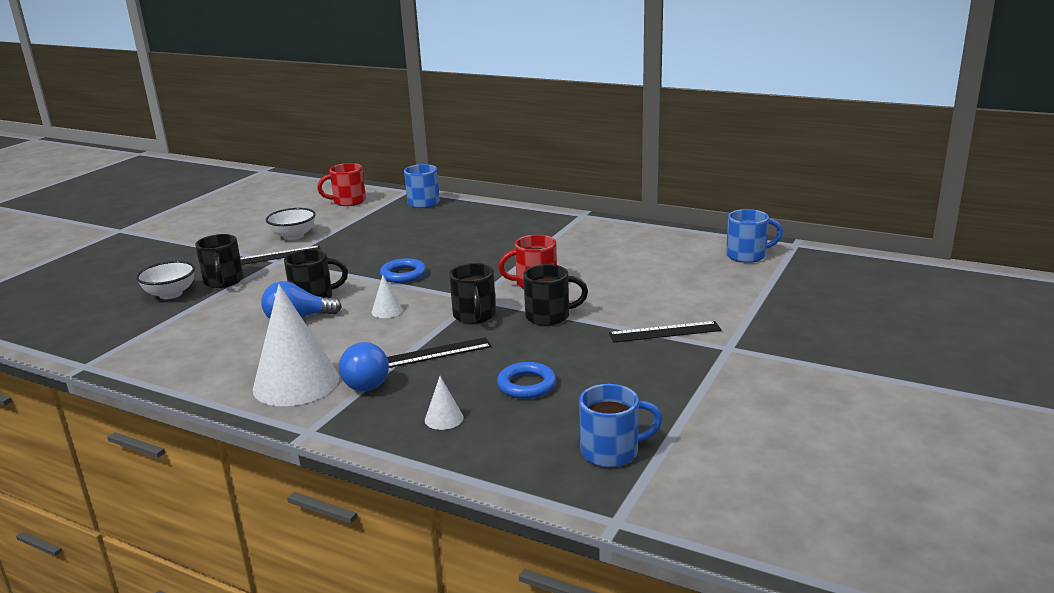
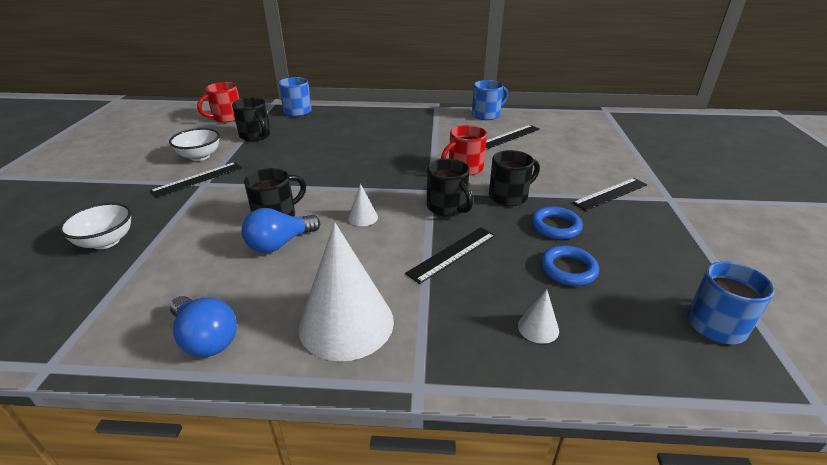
camera: 25 degrees left, 10 degrees up
black mug [195,234,244,288] -> black mug moved to [232,97,271,141]
blue light bulb [339,342,389,392] -> blue light bulb moved to [170,296,237,357]
blue ring [380,258,426,283] -> blue ring moved to [531,206,583,240]
blue mug [726,209,783,263] -> blue mug moved to [472,80,508,120]
none -> black ruler [486,125,540,149]

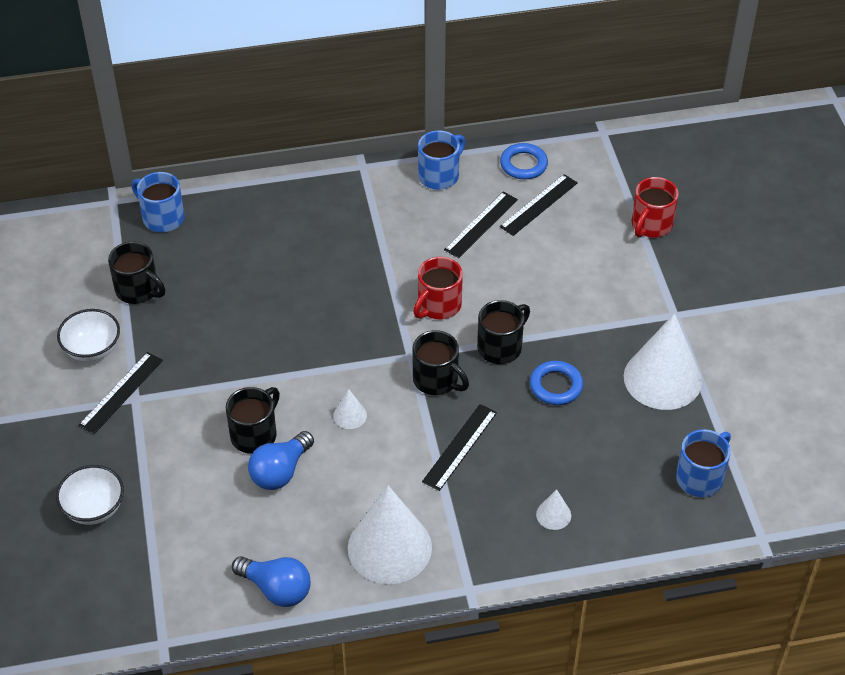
camera: 15 degrees left, 15 degrees up
red mug [197,82,239,123] -> red mug moved to [631,177,679,238]
blue ring [540,245,599,286] -> blue ring moved to [500,143,548,179]
black ruler [572,178,647,211] -> black ruler moved to [500,174,578,236]
none -> white cone [624,313,702,410]

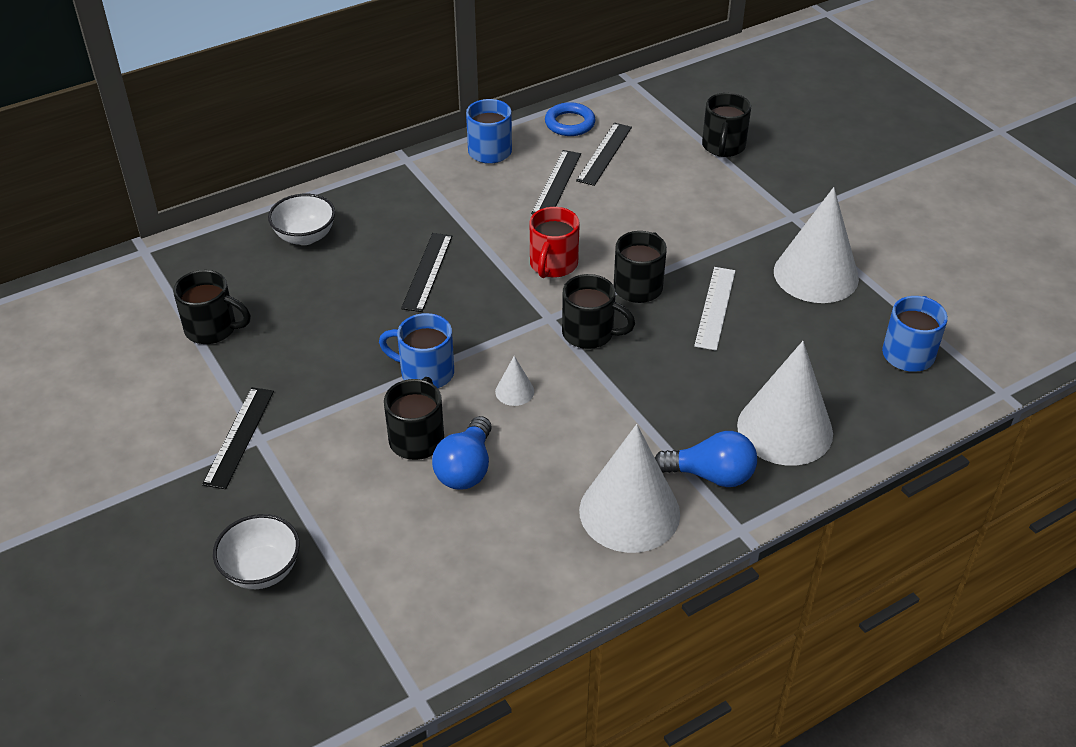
camera: 20 degrees left, 5 degrees down
white bowl [57,309,120,362] -> white bowl moved to [268,194,335,245]
blue mug [131,172,184,232] -> blue mug moved to [379,313,454,388]
blue light bulb [232,556,311,607] -> blue light bulb moved to [655,431,757,487]
black ruler [422,404,497,491] -> black ruler moved to [401,233,452,312]
blue ring [530,361,583,405] -> white ruler [694,267,735,351]
white cone [536,489,571,530] -> white cone [737,341,833,466], size x2.37
red mug [631,177,679,238] -> black mug [702,93,751,157]

